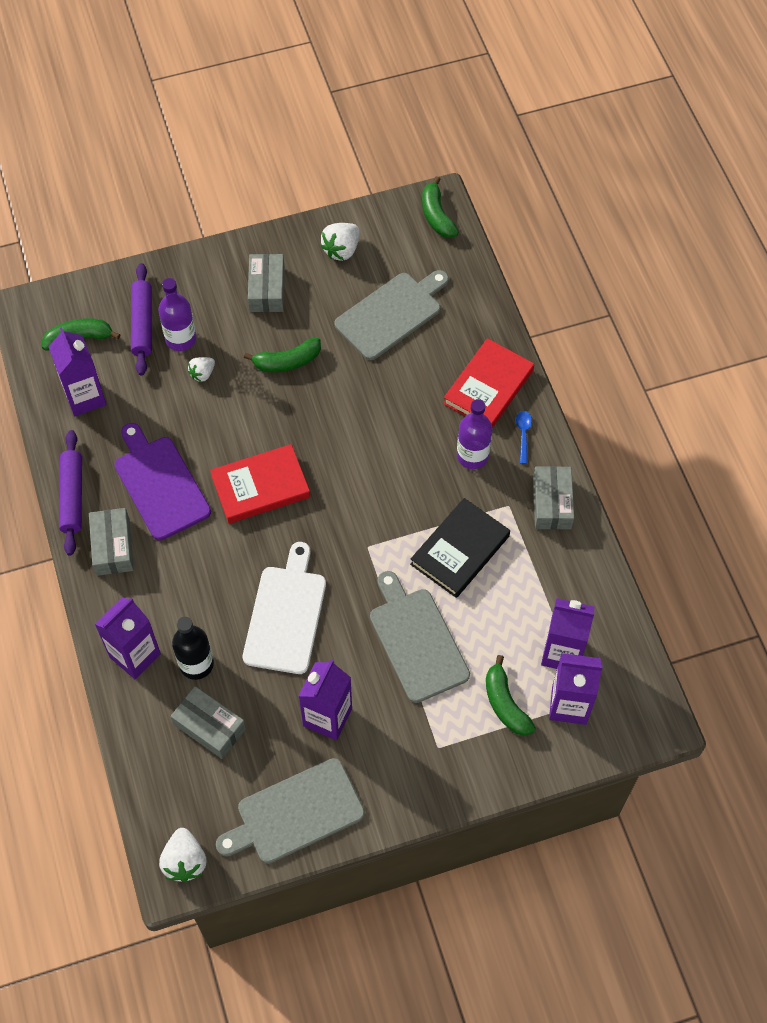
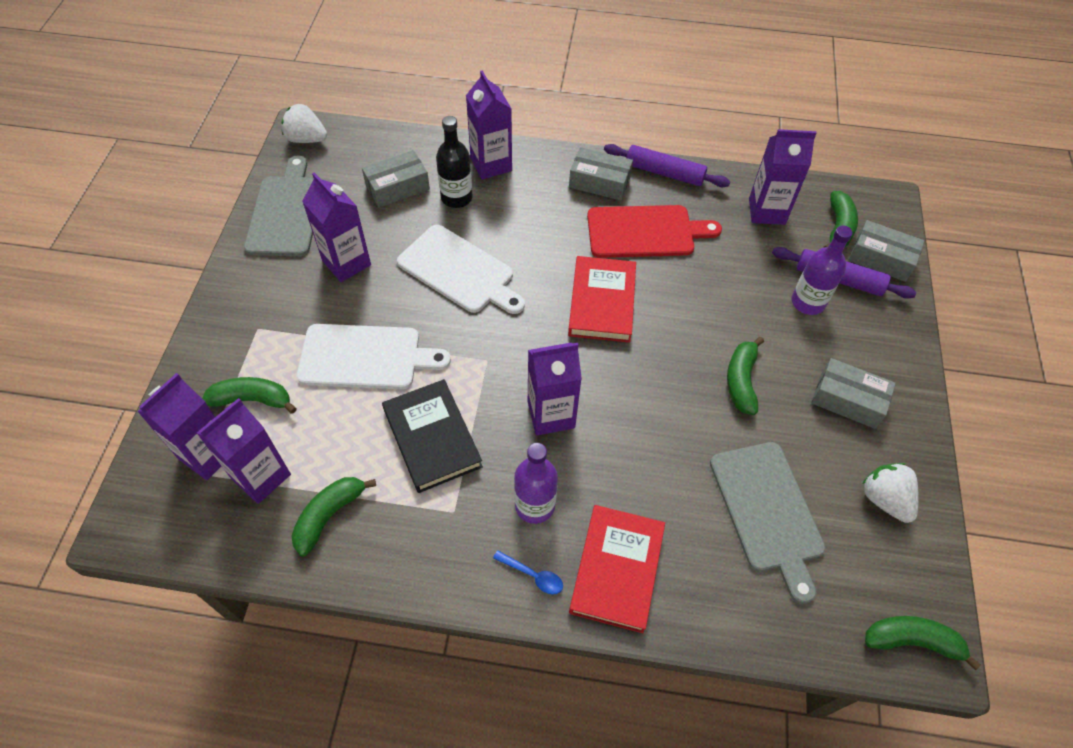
camera: 115 degrees right, 5 degrees down
purple cutting board [115,423,211,541] -> red cutting board [587,205,722,258]
white strawberry [188,357,215,382] -> none
grey cutting board [370,571,470,703] -> white cutting board [297,324,451,389]
red book [443,338,534,428] -> red book turned 45 degrees clockwise [569,505,665,633]
grey box [533,466,574,530] -> grey box moved to [848,220,924,282]
none -> green banana [292,477,376,557]
none -> purple carton [528,343,582,436]

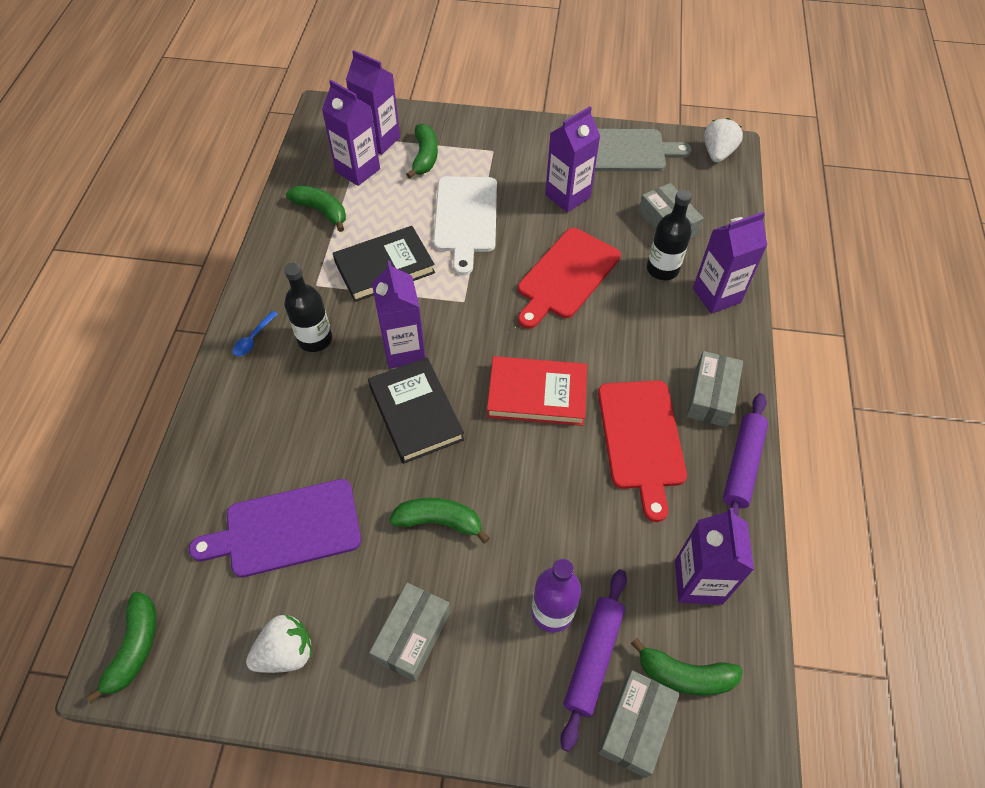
camera: 90 degrees right, 0 degrees up
white cutting board [397,225,525,314] -> red cutting board [518,228,621,329]
purple bottle [514,443,558,524] -> black bottle [284,263,332,352]
red book [569,505,665,633] -> none
grey cutting board [710,442,826,604] -> purple cutting board [189,479,361,578]
none -> black book [368,357,464,464]

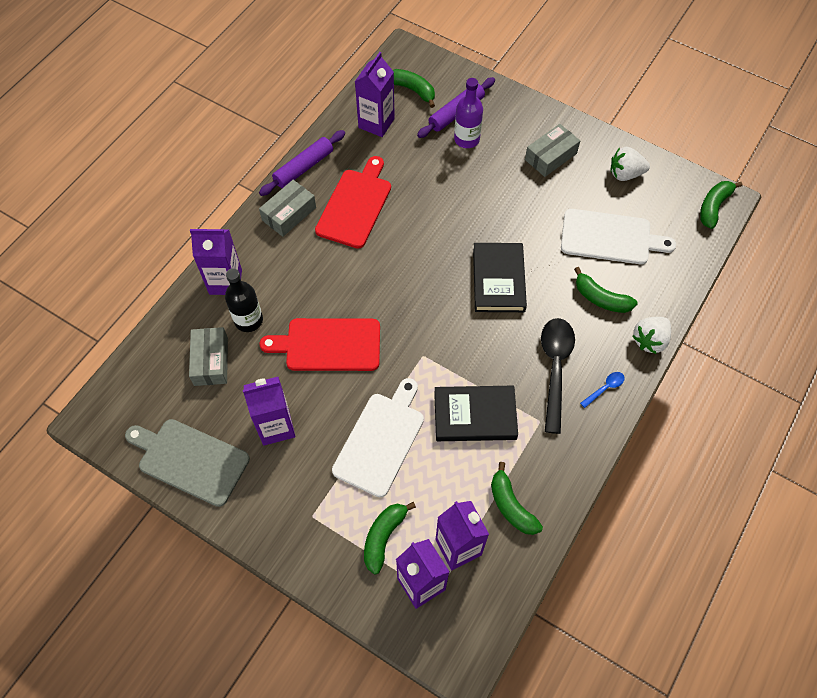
camera: 155 degrees left, 5 degrees up
purple cutting board [189,479,361,578] -> white cutting board [561,209,676,264]
black bottle [284,263,332,352] -> black spoon [541,318,575,434]
purple carton [372,261,426,369] -> none
green banana [390,498,490,543] -> green banana moved to [574,267,637,313]
red book [487,356,587,426] -> none
red cutting board [518,228,621,329] -> red cutting board turned 150 degrees counterclockwise [259,318,380,371]
grey box [598,670,680,778] -> none
white strawberry [704,118,743,162] -> white strawberry moved to [633,317,671,354]

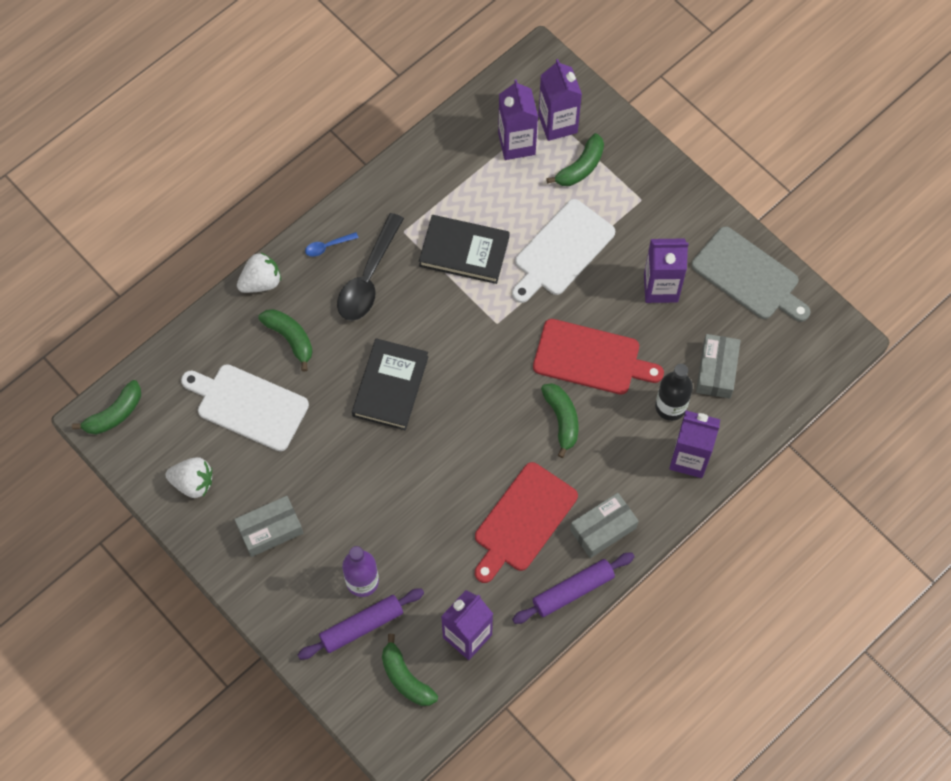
camera: 165 degrees left, 5 degrees up
green banana [491,462,543,535] -> green banana moved to [541,383,578,458]

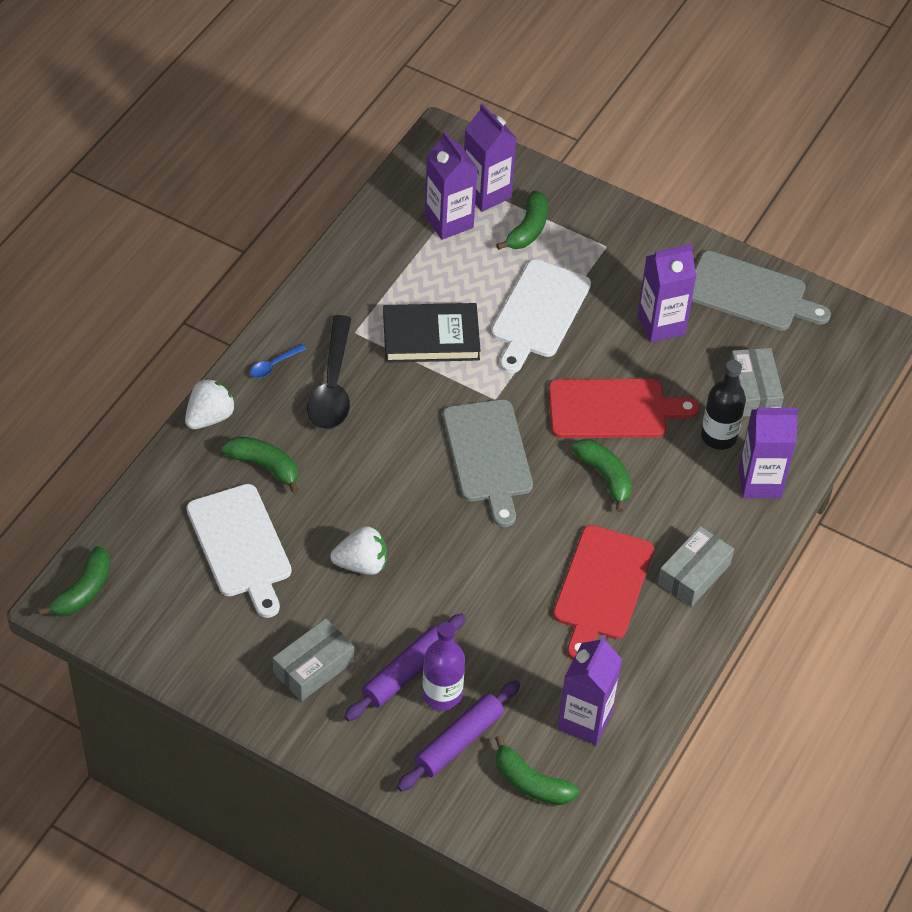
camera: 20 degrees left, 15 degrees down
white strawberry [165,457,212,498] -> white strawberry moved to [330,526,387,575]
white cutting board [181,364,309,451] -> white cutting board turned 120 degrees counterclockwise [187,484,292,618]
black book [352,338,429,430] -> none
purple rolling pin [512,553,635,624] -> purple rolling pin moved to [344,613,466,721]
none -> grey cutting board [443,399,533,527]

